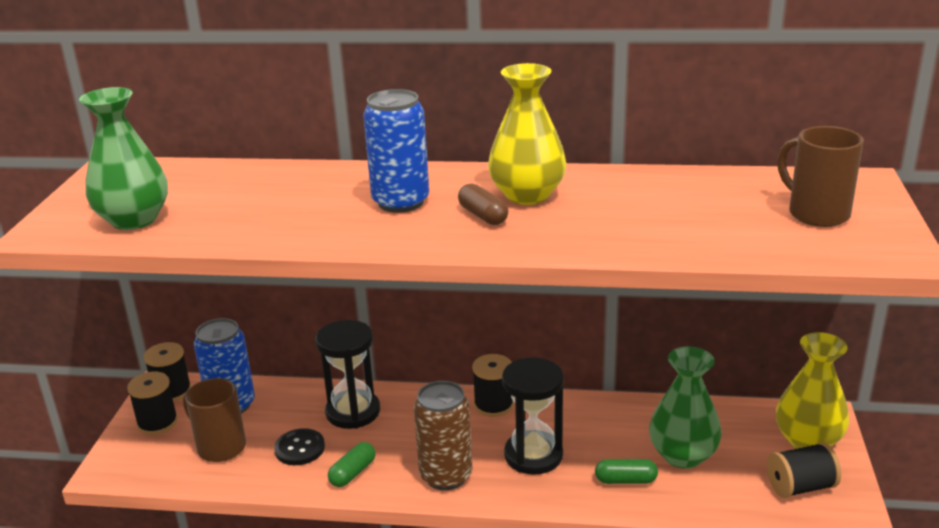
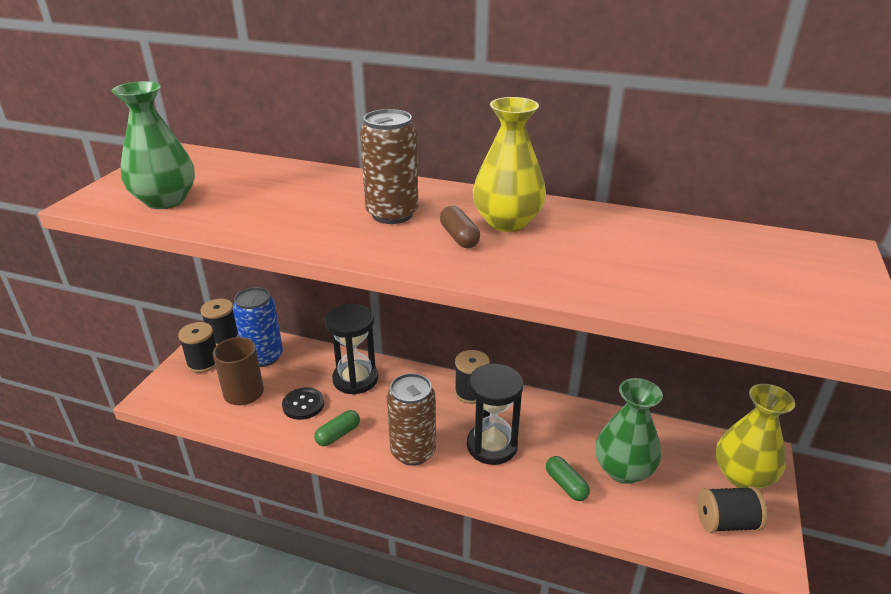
camera: 10 degrees right, 5 degrees up
blue can [363,89,429,213] -> brown can [360,109,419,224]
green capsule [595,459,658,484] -> green capsule turned 45 degrees clockwise [546,456,590,501]
brown mug [777,126,864,227] -> none

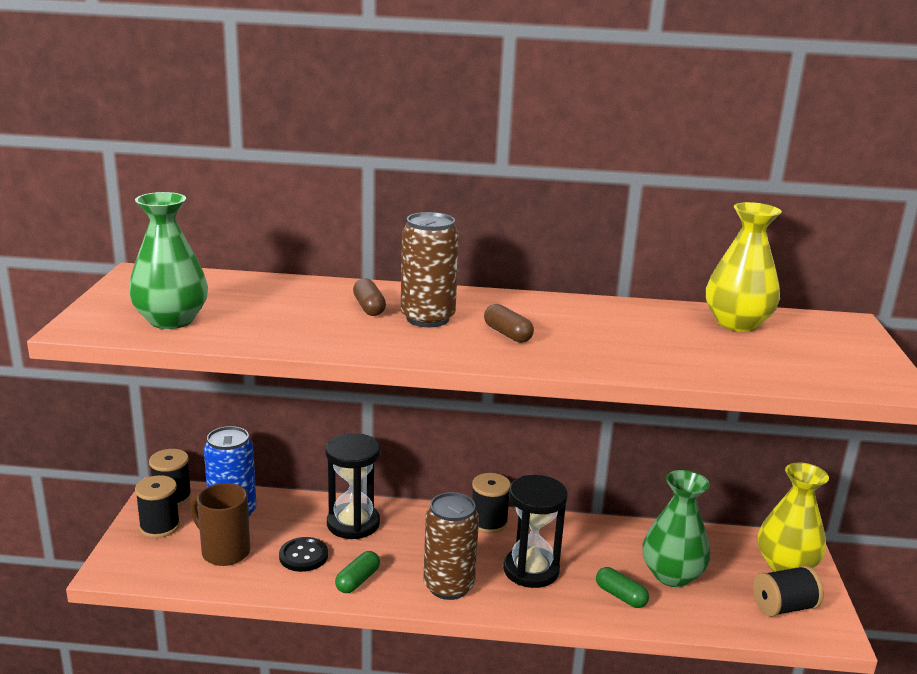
camera: 15 degrees left, 10 degrees down
yellow vase [473,97,546,232] -> yellow vase moved to [706,202,782,332]
none -> brown capsule [353,278,386,316]

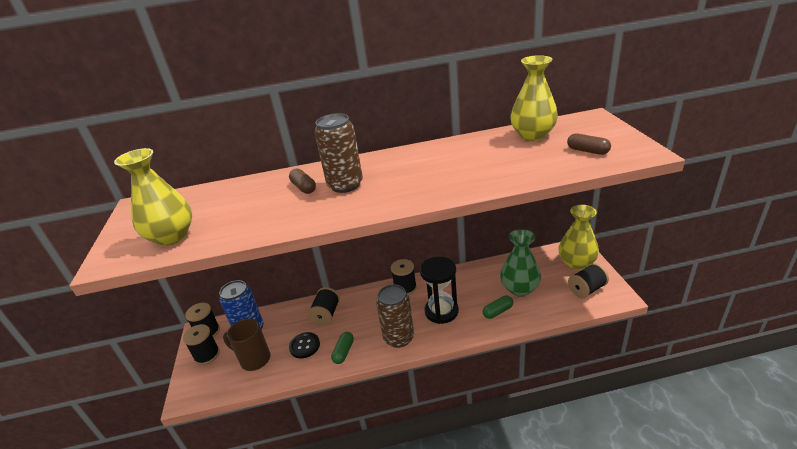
camera: 10 degrees left, 10 degrees up
green vase [129,192,208,329] -> yellow vase [114,148,192,246]
black hourglass [325,433,381,539] -> black spool [308,287,340,325]
brown capsule [484,304,534,343] -> brown capsule moved to [567,133,611,155]
green capsule [596,567,649,608] -> green capsule turned 60 degrees counterclockwise [483,295,513,319]

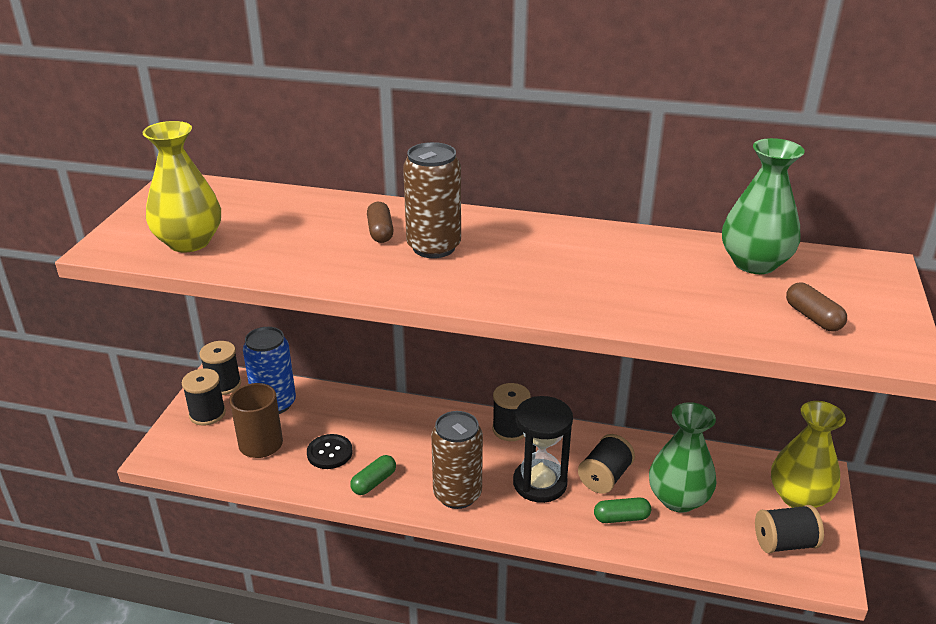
camera: 20 degrees right, 0 degrees up
black spool [308,287,340,325] -> black spool moved to [578,434,635,494]
yellow vase [510,55,558,141] -> green vase [722,138,805,274]

